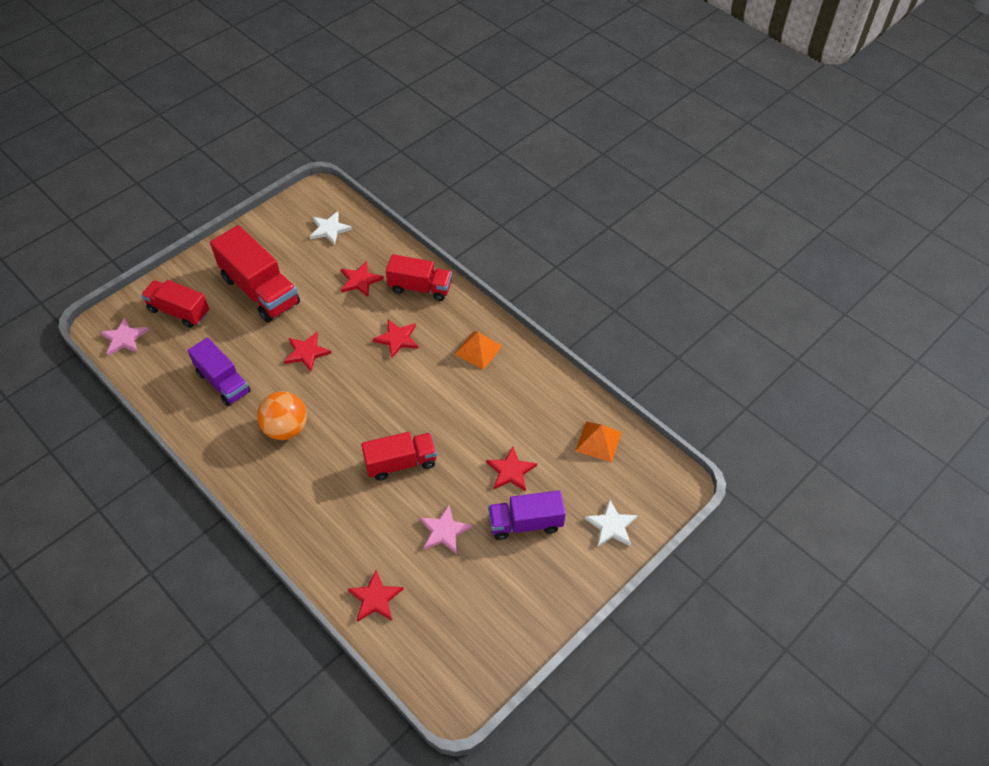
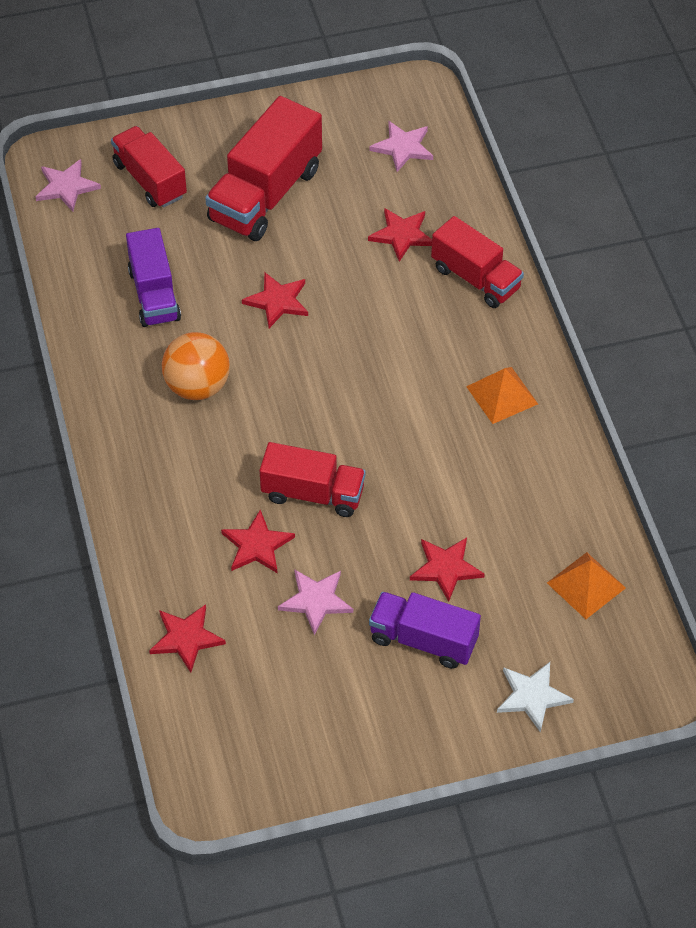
camera: 30 degrees right, 0 degrees up
red truck [210,225,300,322] -> red truck turned 45 degrees clockwise [205,96,322,241]
white star [310,211,352,245] -> pink star [369,121,433,172]
red star [373,320,419,358] -> red star moved to [221,509,295,574]

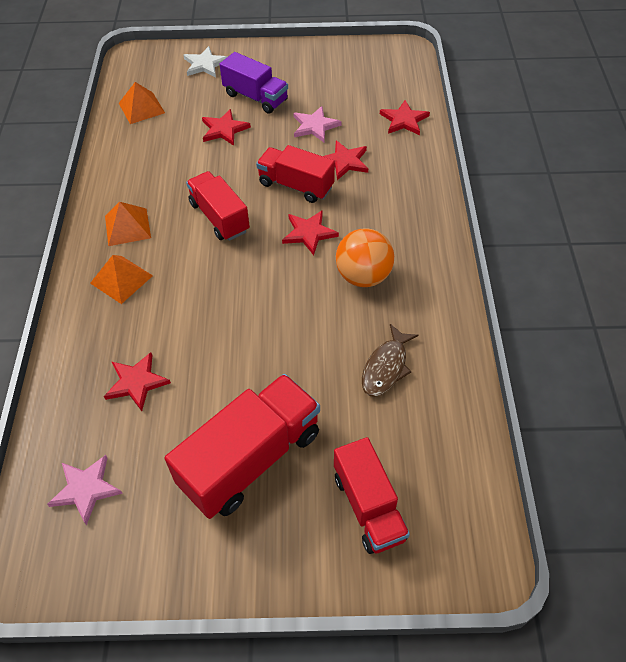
camera: 165 degrees left, 0 degrees up
pink star [36,159,101,212] -> none
purple truck [126,228,181,327] -> brown fish [362,324,419,397]
red star [242,272,308,328] -> red star moved to [282,210,339,255]
red truck [431,216,524,308] -> red truck moved to [186,171,250,241]
none -> orange pyramid [90,255,153,304]

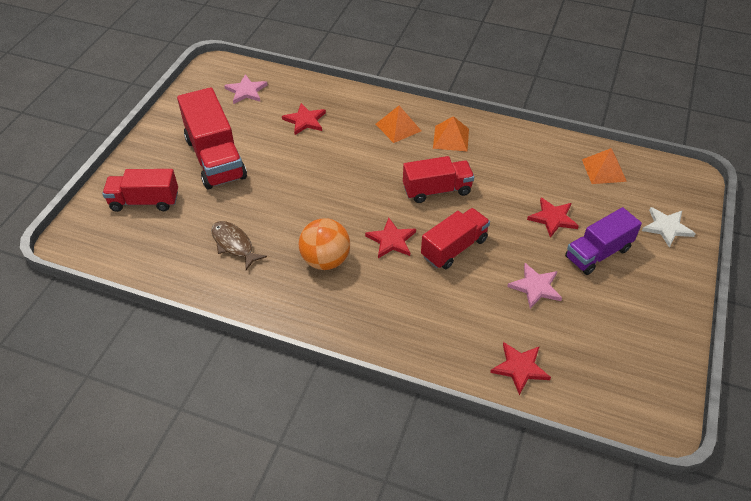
camera: 110 degrees right, 5 degrees down
red star [323,141,368,180] -> none

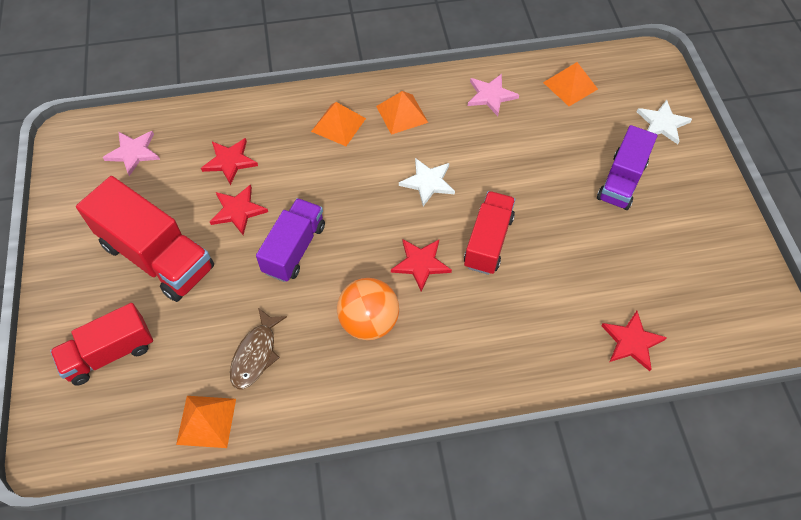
camera: 30 degrees left, 10 degrees up
brown fish [211,221,267,270] -> brown fish turned 90 degrees counterclockwise [230,308,287,389]
red truck [403,156,474,203] -> white star [399,158,455,206]
pink star [507,263,562,309] -> pink star moved to [468,74,519,116]
red star [527,198,579,238] -> red star moved to [210,184,268,235]
none -> orange pyramid [176,396,236,448]
none -> purple truck [256,198,325,282]

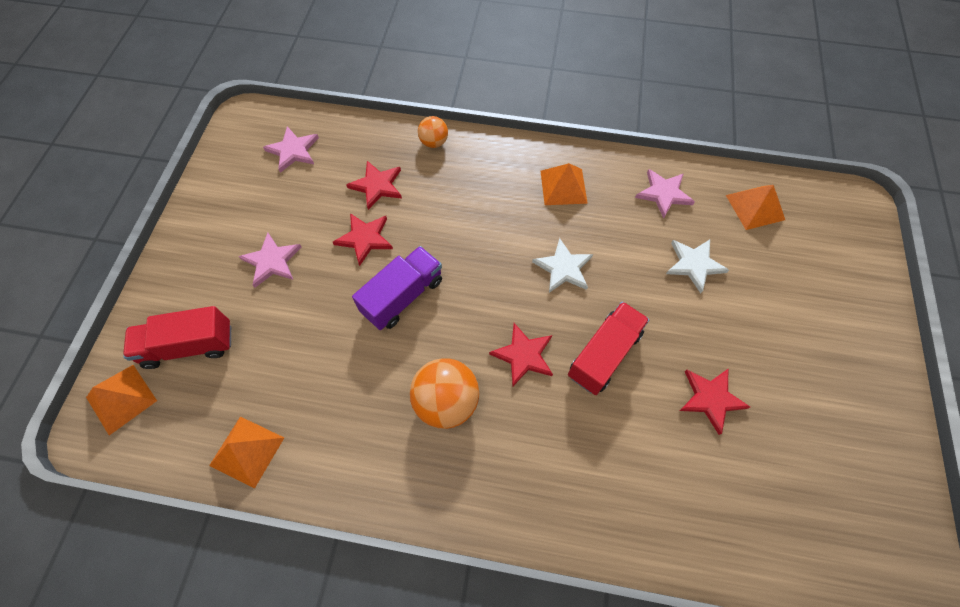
camera: 20 degrees right, 5 degrees up
red truck [76,176,214,302] -> pink star [239,233,302,288]
brown fish [230,308,287,389] -> none
orange pyramid [311,102,366,146] -> orange pyramid moved to [86,365,157,435]
purple truck [597,125,657,210] -> none
red star [601,311,667,371] -> red star moved to [680,369,750,435]
white star [637,100,692,144] -> white star moved to [666,240,729,293]
none -> orange ball [418,116,448,148]

